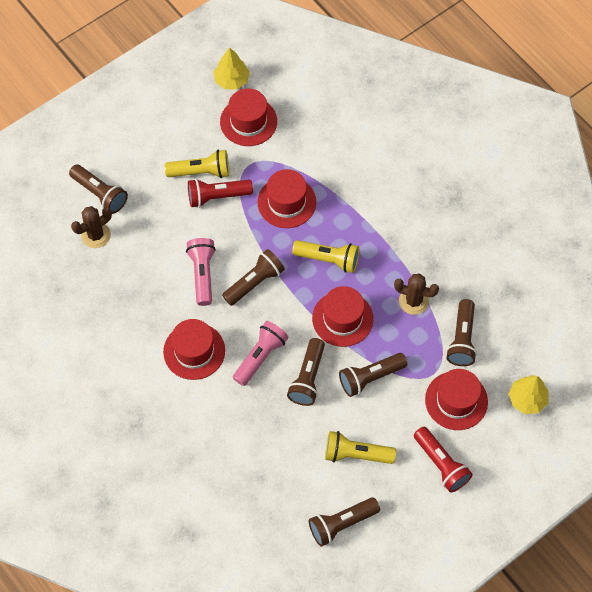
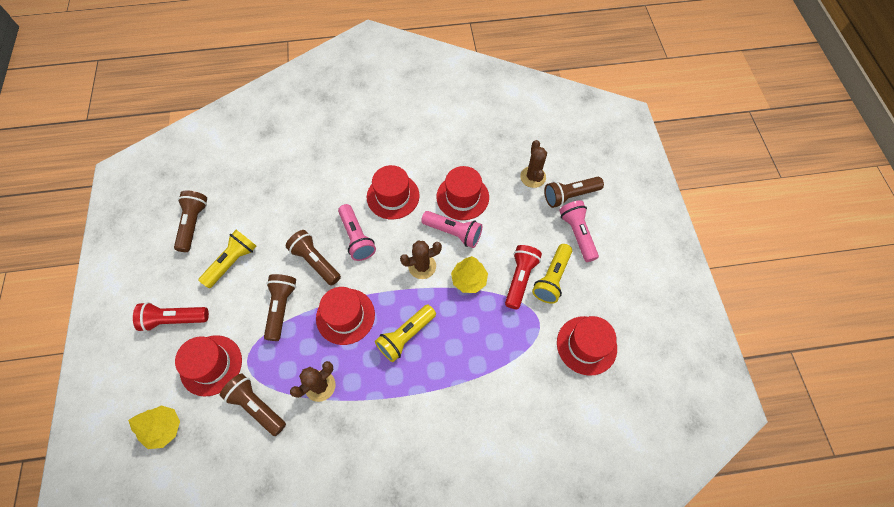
camera: 120 degrees right, 0 degrees up
yellow tree [214,47,250,89] -> yellow tree moved to [451,256,488,293]
brown flashlight [222,249,285,306] -> brown cactus [400,241,442,279]
red hat [257,169,316,228] -> red hat moved to [436,166,489,220]
none -> pink flashlight [559,200,599,262]

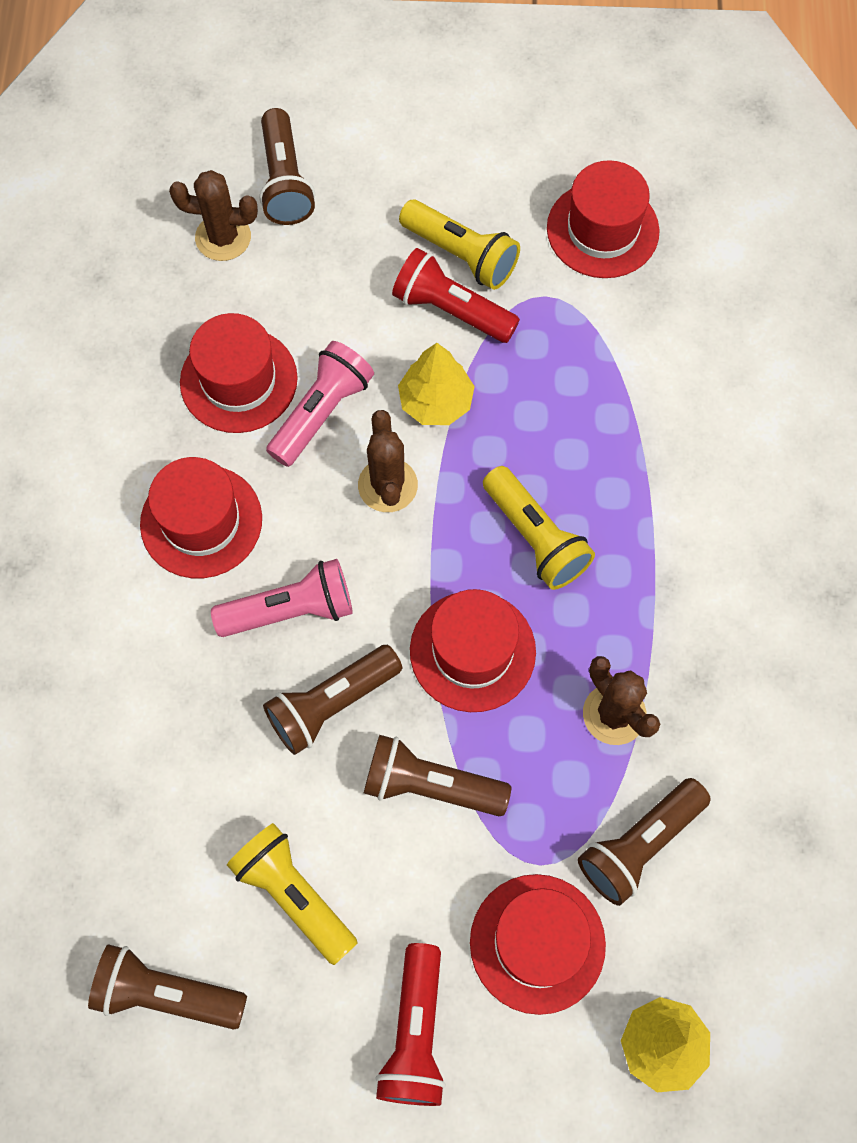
camera: 80 degrees left, 5 degrees up
pink flashlight [559,200,599,262] -> none

